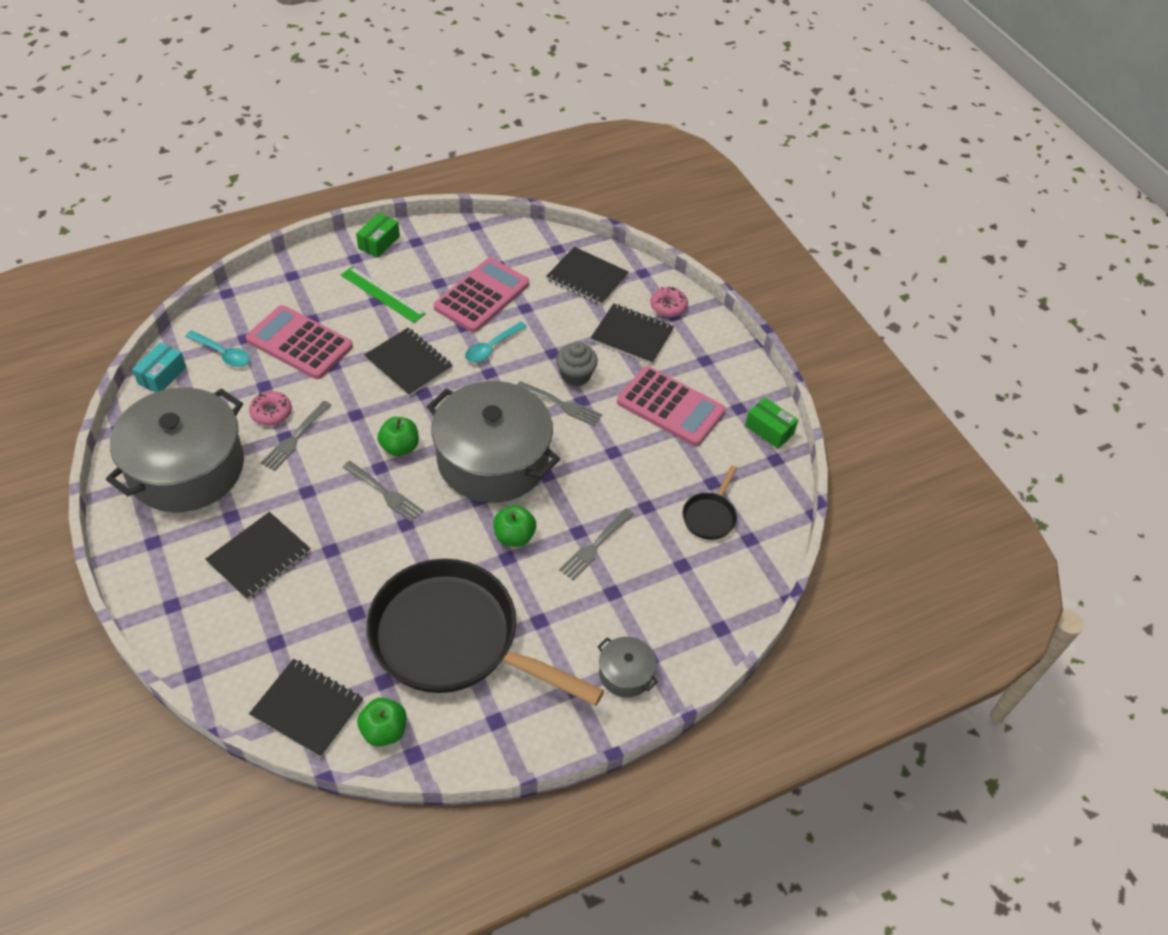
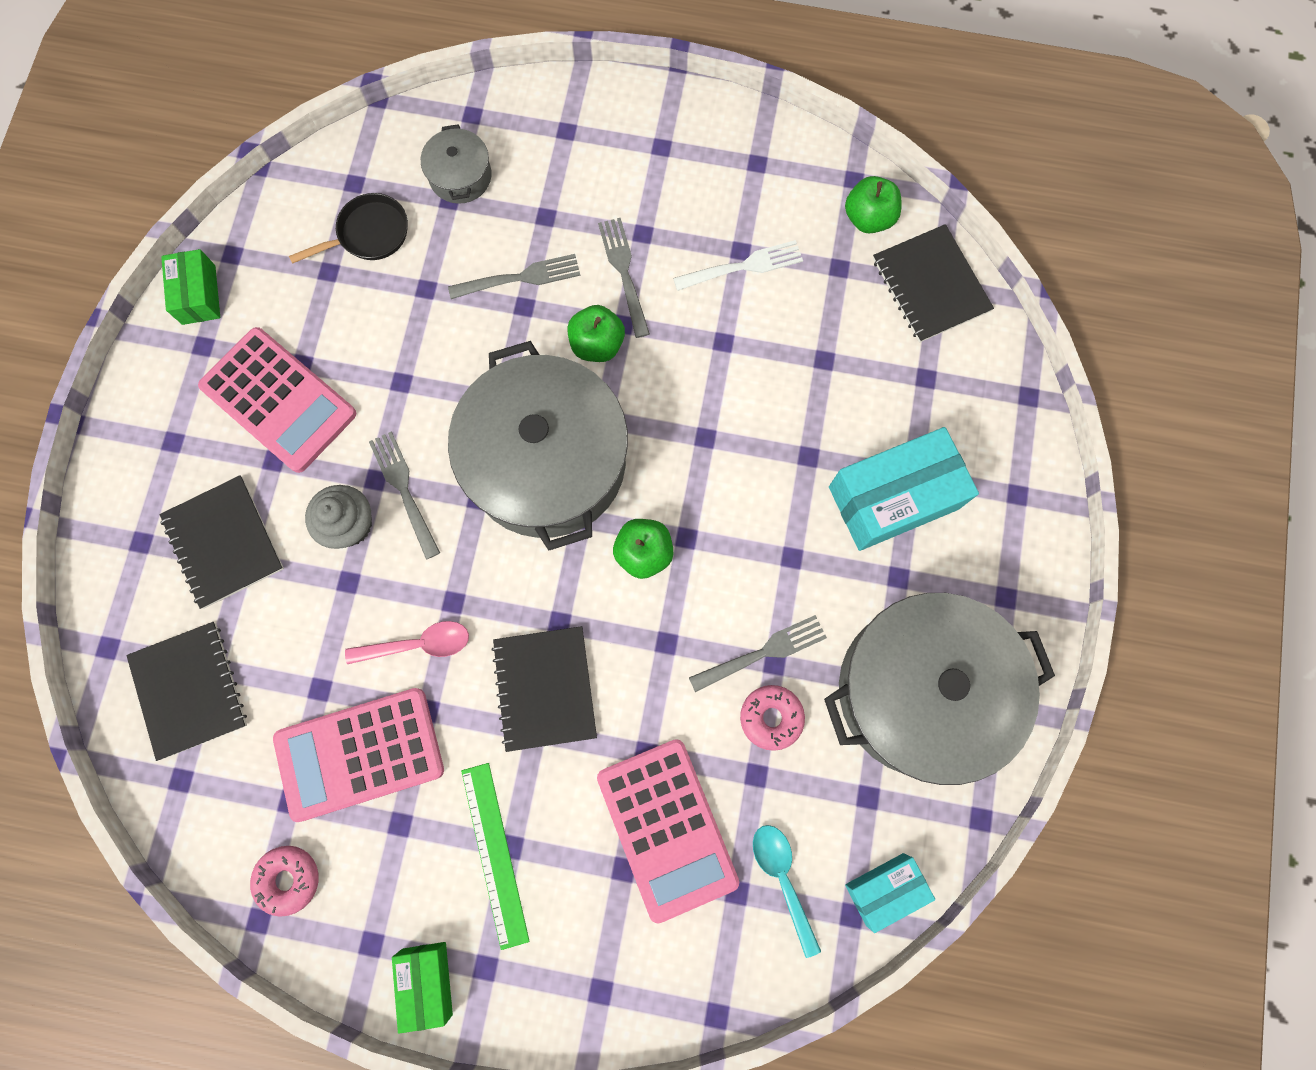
camera: 140 degrees left, 25 degrees up
black notebook [205,512,311,600] -> turquoise box [829,427,979,551]
grey fork [342,461,424,523] -> grey fork moved to [598,218,650,338]
green box [356,213,400,258] -> green box turned 75 degrees counterclockwise [392,942,453,1034]
black pan [366,559,604,706] -> white fork [673,240,803,291]
turquoise spoon [465,322,527,362] -> pink spoon [345,621,469,664]
grey pot [597,637,658,697] -> grey pot moved to [421,124,492,204]
pink calculator [617,366,726,446] -> pink calculator turned 150 degrees clockwise [198,327,356,473]
pink donut [651,287,688,317] -> pink donut moved to [250,846,319,917]

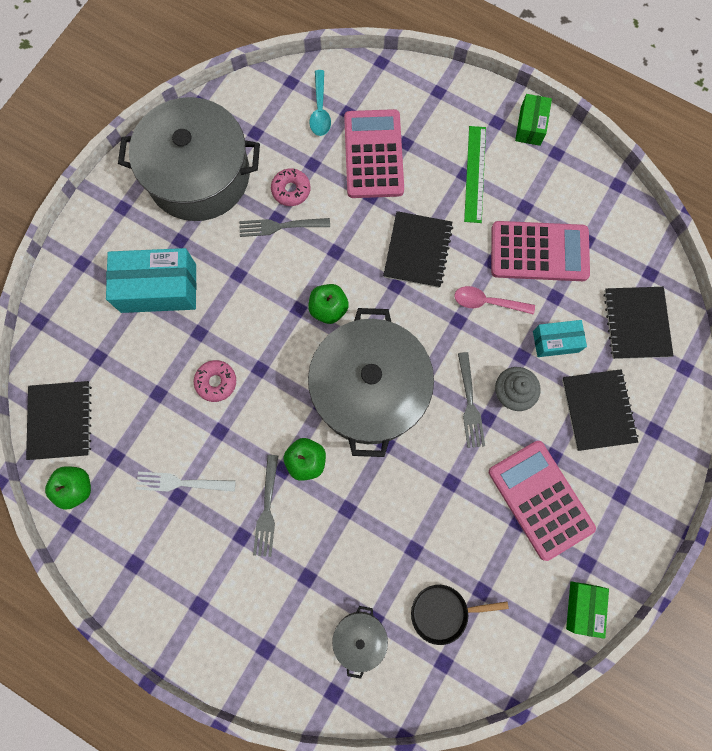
camera: 160 degrees left, 0 degrees up
pink donut [250,846,319,917] -> pink donut moved to [194,360,236,402]
grey fork [448,254,580,299] -> none
turquoise box [845,853,935,933] -> turquoise box moved to [533,320,587,357]

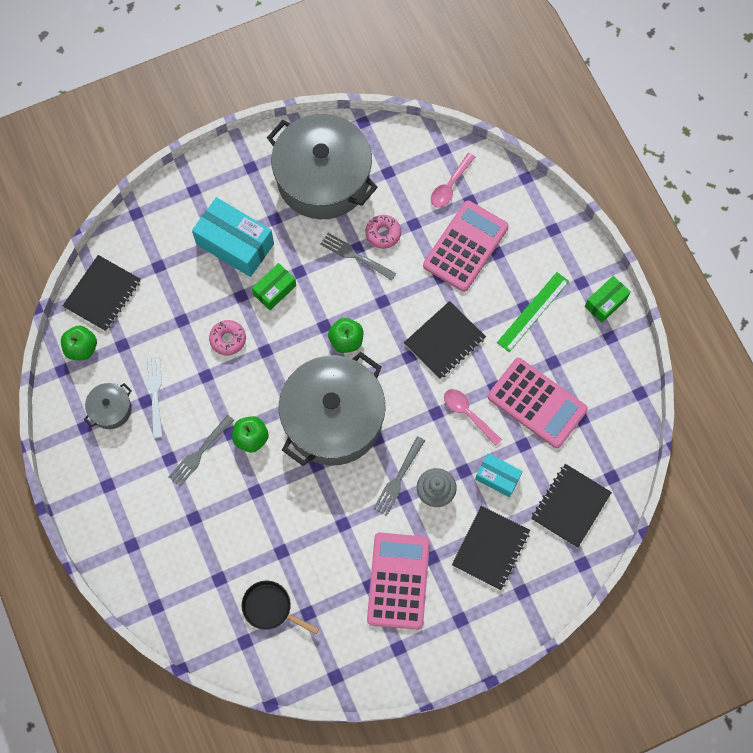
camera: 35 degrees right, 5 degrees down
white fork [136,472,236,492] -> white fork turned 45 degrees clockwise [145,356,163,438]
turquoise spoon [309,70,331,136] -> pink spoon [431,153,475,208]
grey pot [332,606,388,679] -> grey pot moved to [84,383,132,429]
green box [566,581,609,639] -> green box moved to [252,263,296,310]

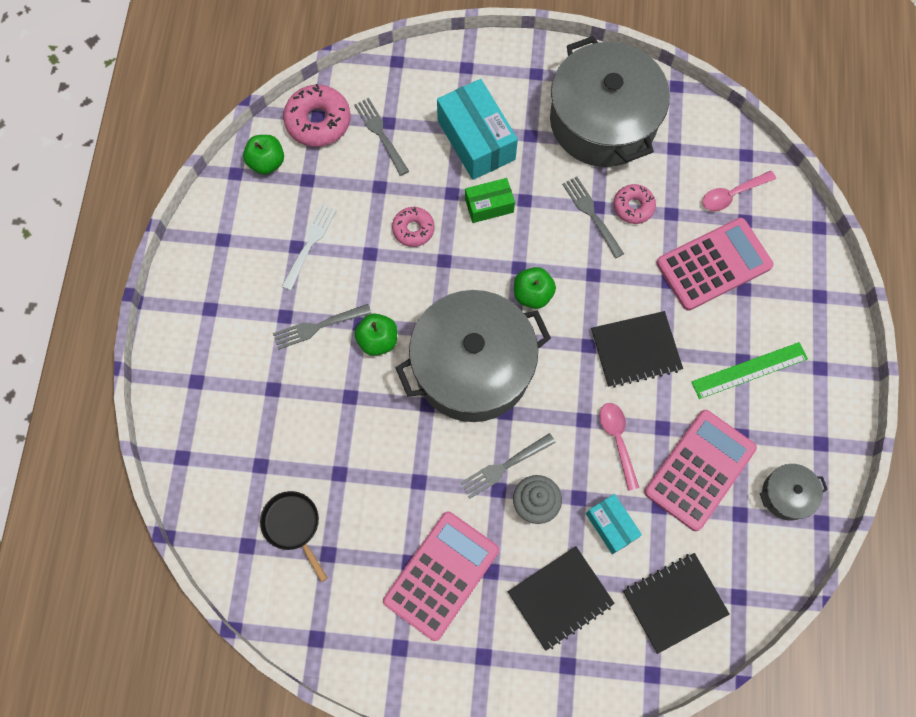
camera: 30 degrees right, 0 degrees up
black notebook [63,255,141,331] -> pink donut [283,84,351,147]
grey pot [84,383,132,429] -> grey pot moved to [760,464,828,521]
pink calculator [488,358,588,448] -> pink calculator turned 120 degrees counterclockwise [644,410,757,531]
green box [585,276,631,323] -> none
none -> grey fork [354,98,409,176]

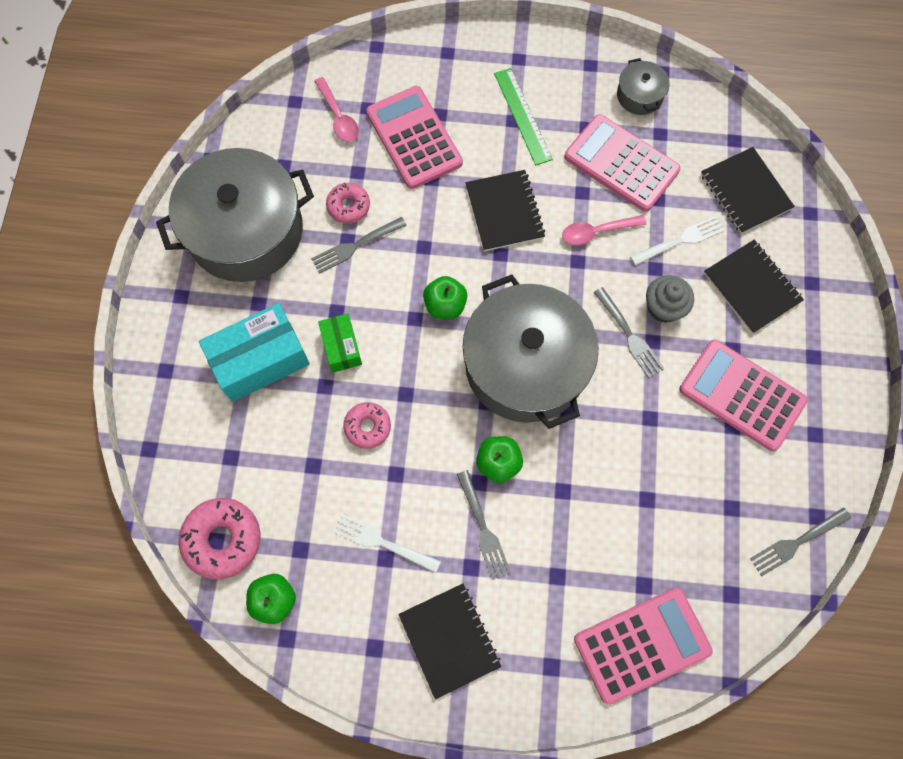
camera: 90 degrees left, 0 degrees up
black pan [260,491,327,582] -> none
grey fork [354,98,409,176] -> grey fork moved to [750,508,851,576]
turquoise box [586,494,642,554] -> white fork [630,216,725,266]
none -> black notebook [398,584,501,699]
none -> pink calculator [574,587,713,705]

